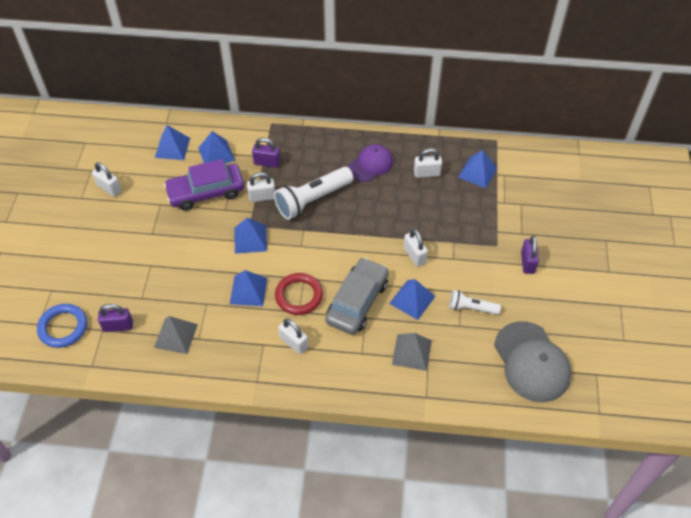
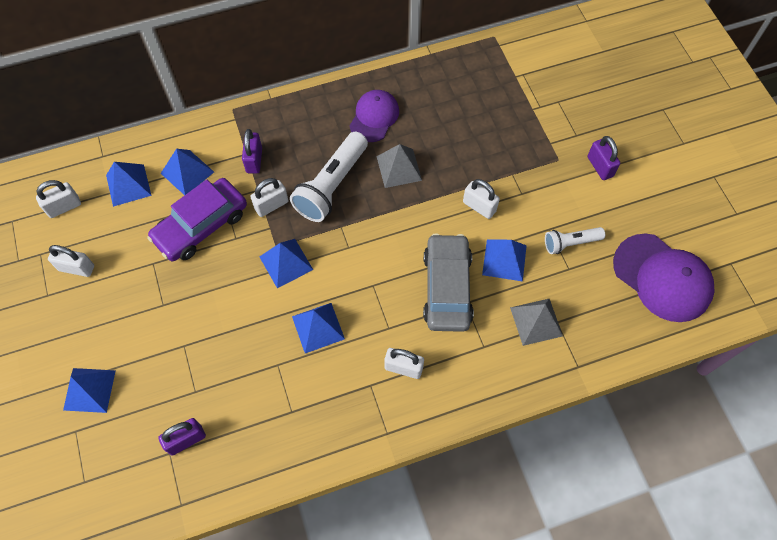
camera: 25 degrees left, 10 degrees up
blue ring [37,304,87,348] -> none
grey pyramid [154,316,198,354] -> grey pyramid moved to [376,144,422,188]
purple padlock [252,138,281,168] -> purple padlock turned 75 degrees counterclockwise [242,129,262,174]
red ring [275,273,323,315] -> none
white padlock [414,149,442,178] -> white padlock moved to [36,180,81,218]
blue pyramid [458,150,497,189] -> blue pyramid moved to [63,368,116,413]
grey cap [494,321,572,402] -> purple cap [613,233,715,322]

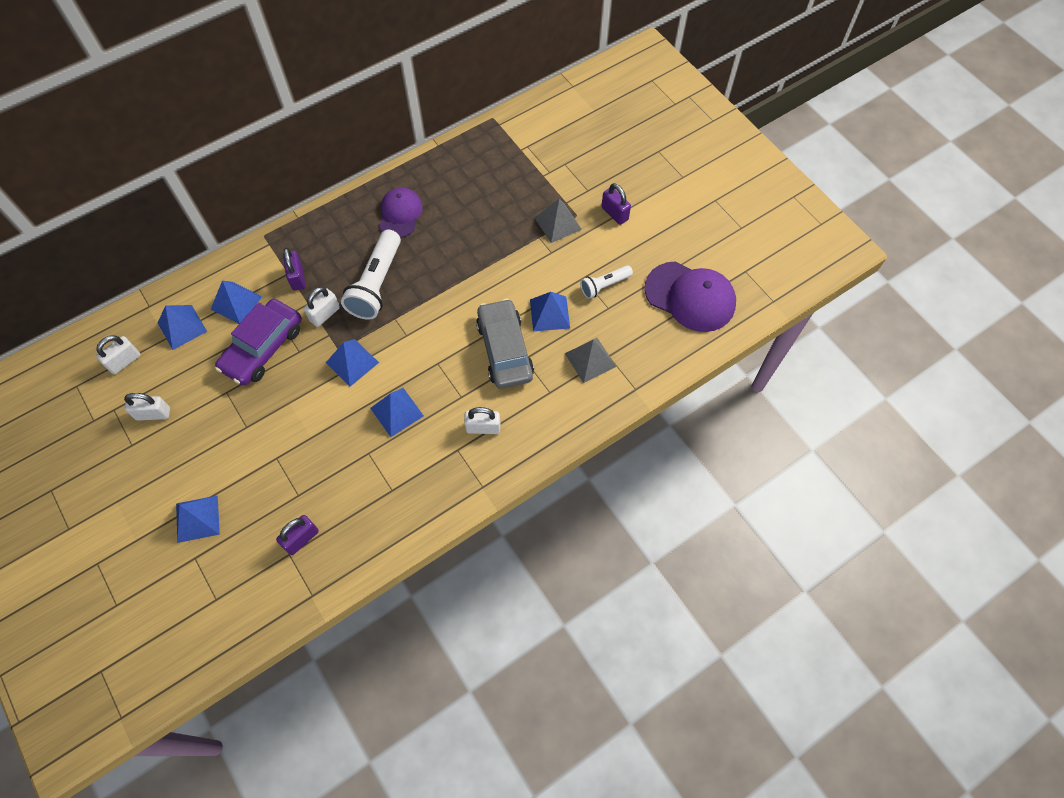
camera: 15 degrees left, 0 degrees up
grey pyramid [376,144,422,188] -> grey pyramid moved to [535,199,582,243]
white padlock [463,179,500,219] -> none

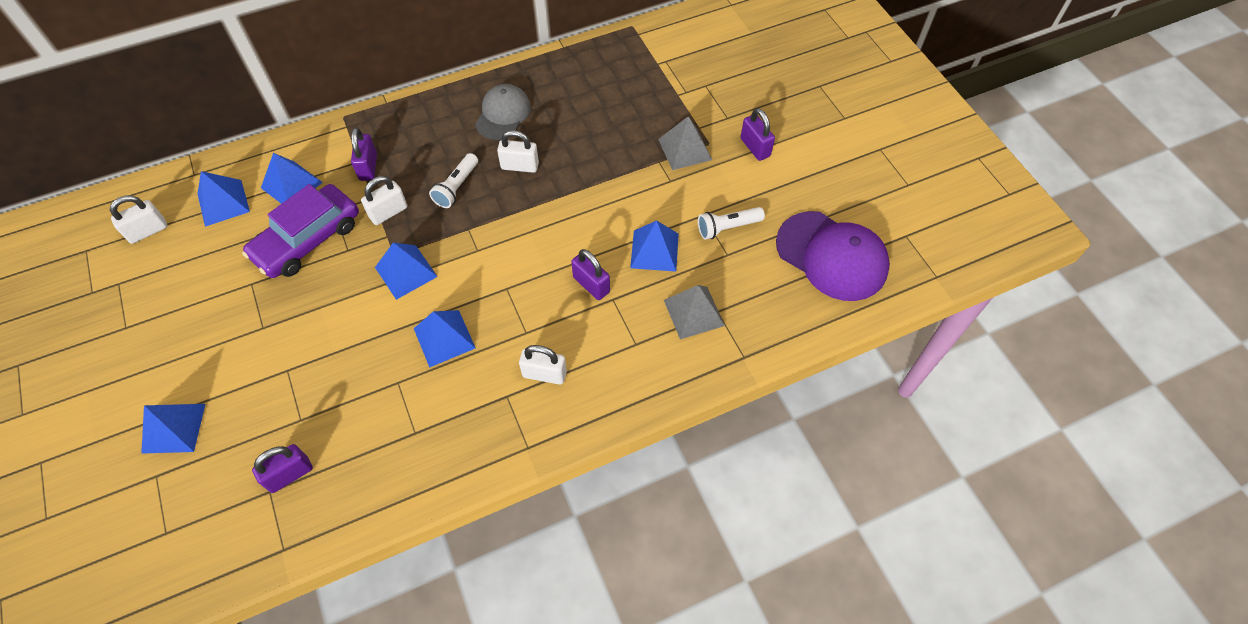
camera: 10 degrees right, 5 degrees down
white padlock [124,393,170,421] -> white padlock moved to [497,130,539,173]
white flashlight [341,230,401,320] -> white flashlight [429,153,478,208], size x0.56
purple cap [379,188,423,238] -> grey cap [475,84,531,140]
grey car [476,299,534,389] -> purple padlock [571,249,610,300]

